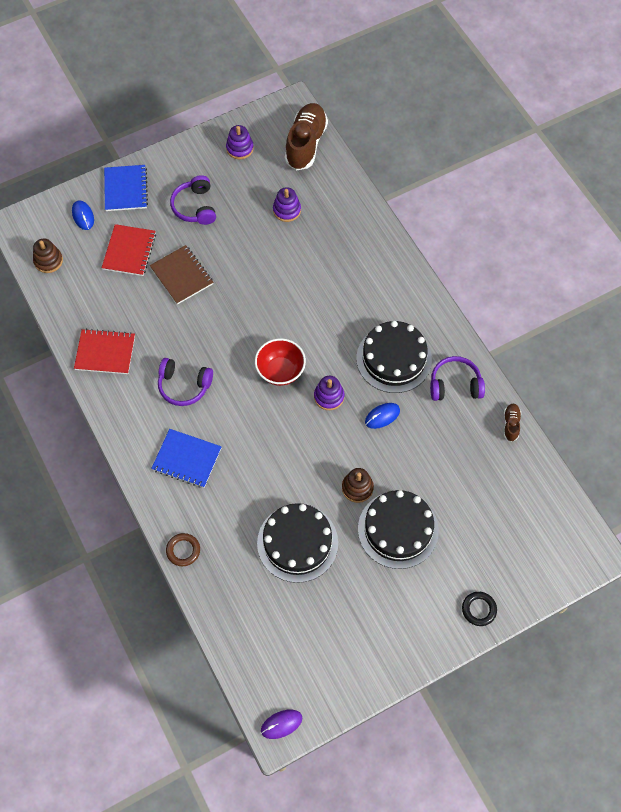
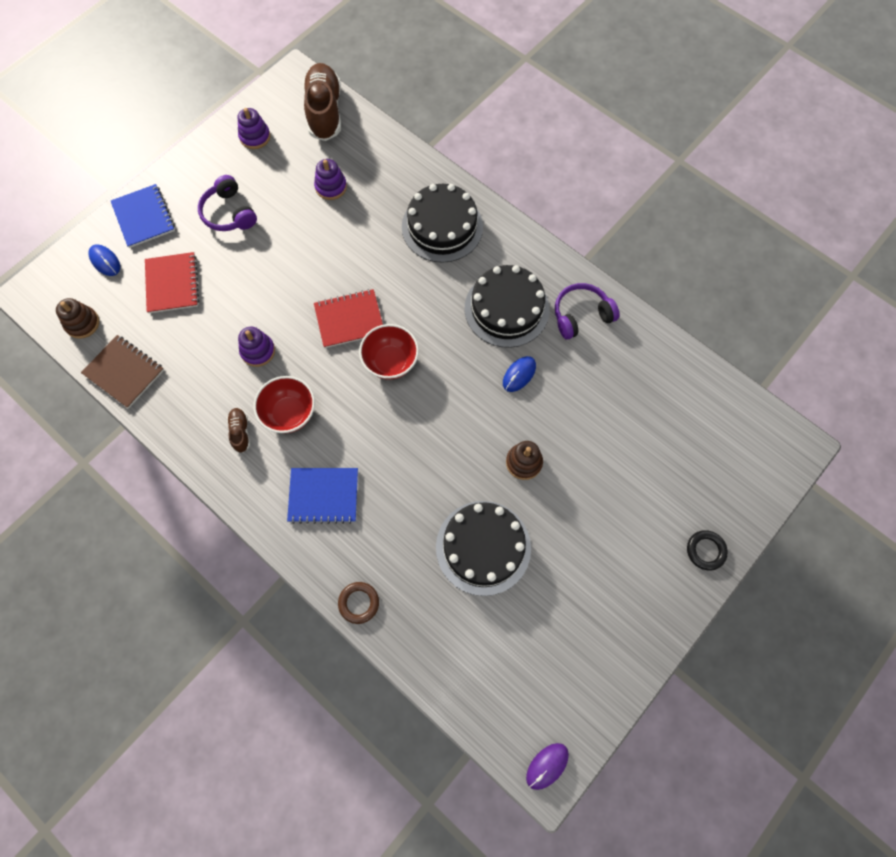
camera: 20 degrees left, 5 degrees up
red notebook [74,329,135,374] -> red notebook moved to [314,289,383,348]
brown notebook [150,245,213,305] -> brown notebook moved to [81,335,164,408]
purple headphones [158,358,213,406] -> red bowl [254,376,315,433]
purple stacking toy [314,376,344,410] -> purple stacking toy moved to [238,327,275,367]
black cake [358,490,439,569] -> black cake moved to [402,184,483,263]
brown shoe [504,404,521,442] -> brown shoe moved to [227,408,250,453]

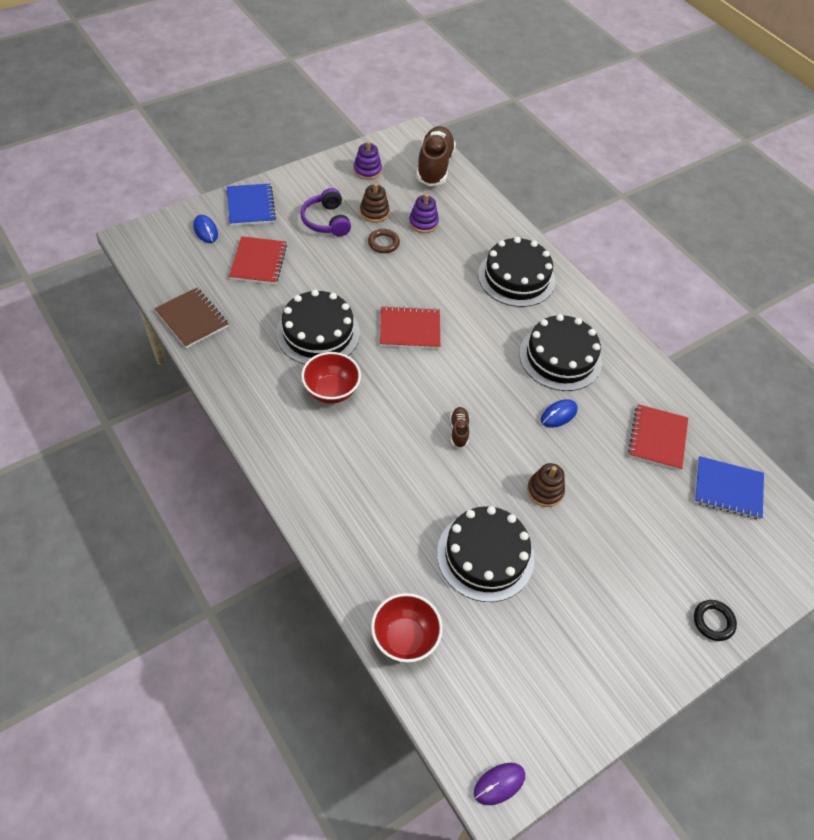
camera: 10 degrees right, 15 degrees down
brown stacking toy [56,298,99,339] -> brown stacking toy moved to [360,183,390,223]
brown shoe [227,408,250,453] -> brown shoe moved to [450,407,470,448]
purple stacking toy [238,327,275,367] -> black cake [276,290,360,364]
blue notebook [287,468,358,524] -> blue notebook moved to [694,456,764,519]
brown ring [338,582,379,624] -> brown ring moved to [368,229,400,253]
red bowl [359,324,419,380] -> red bowl moved to [371,593,443,663]
purple headphones [555,283,619,340] -> none
none -> red notebook [628,404,688,470]

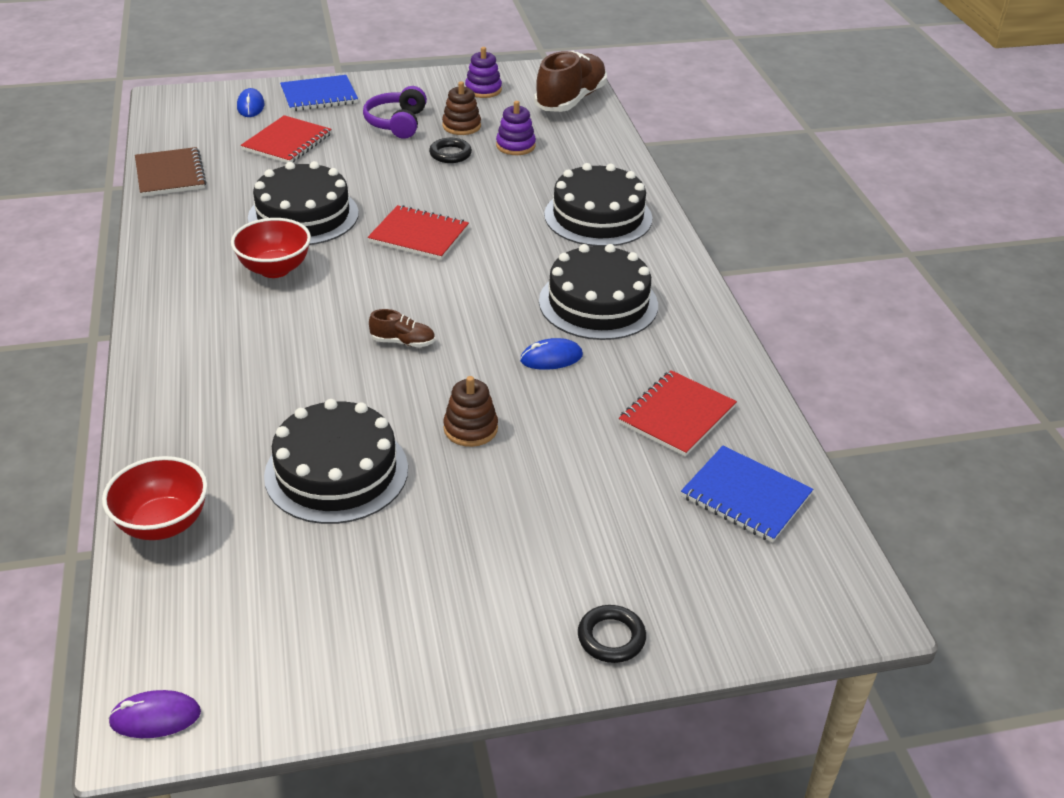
camera: 25 degrees right, 15 degrees down
blue notebook [227,184,276,226] -> blue notebook turned 60 degrees clockwise [280,75,358,111]
brown ring [368,229,400,253] -> black ring [429,138,472,163]
brown shoe [450,407,470,448] -> brown shoe turned 75 degrees clockwise [369,309,435,347]

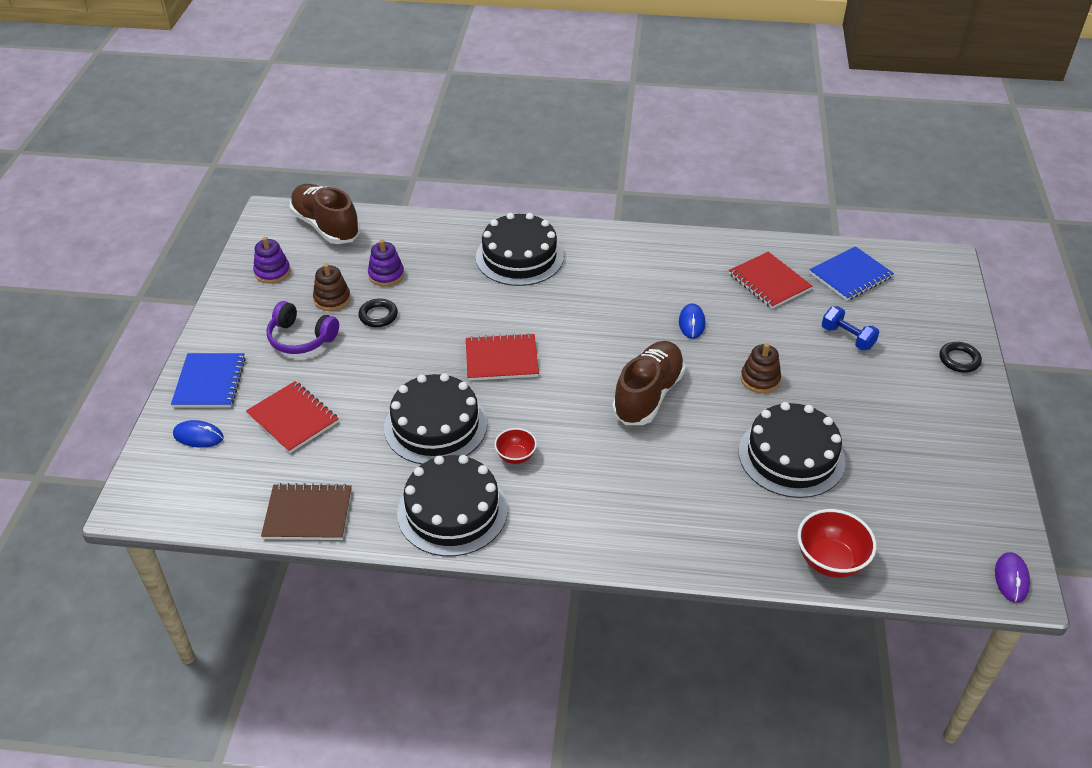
camera: 70 degrees left, 5 degrees up
red bowl [231,218,311,278] -> red bowl [494,428,537,464], size x0.60
red notebook [368,205,469,260] -> red notebook turned 45 degrees clockwise [466,333,539,381]
brown shoe [369,309,435,347] -> brown shoe [612,341,685,425], size x2.19
black cake [539,244,658,340] -> black cake moved to [397,455,508,556]
none -> blue dumbbell [822,306,879,351]

